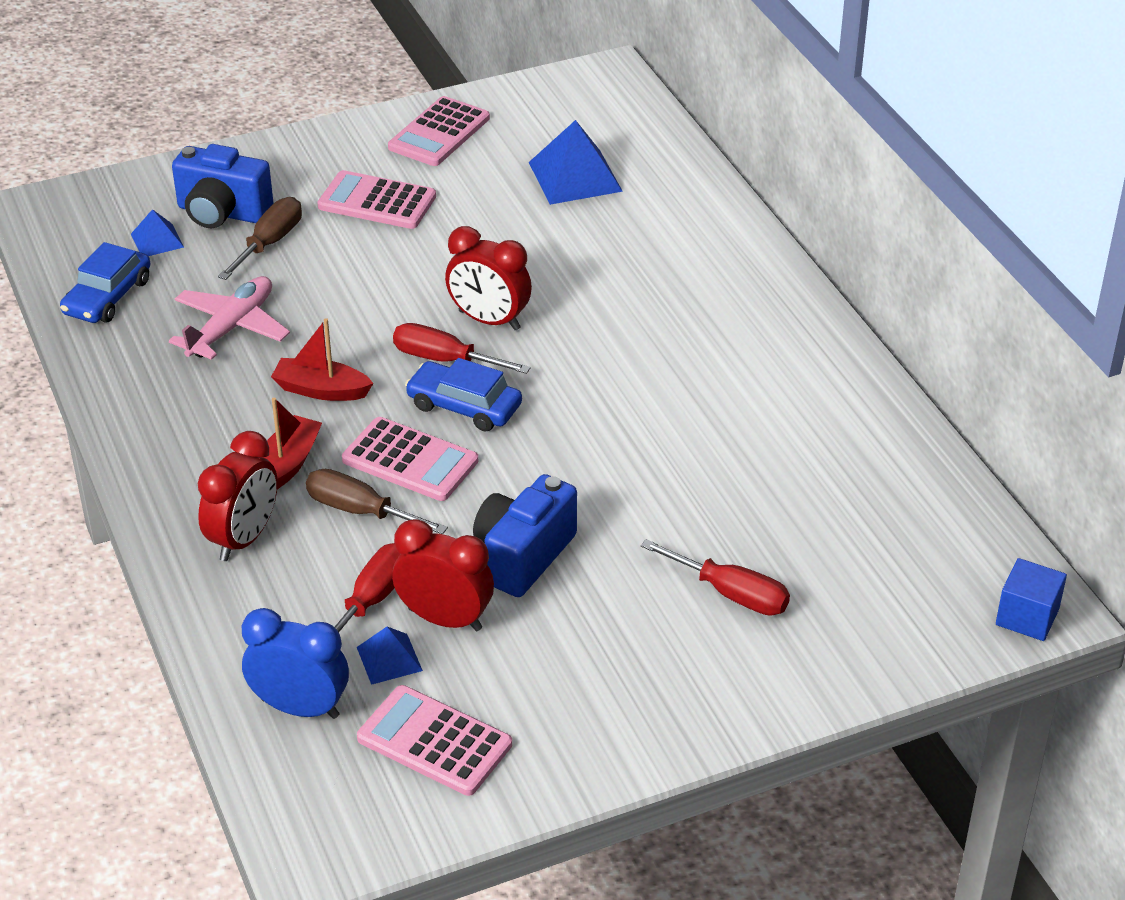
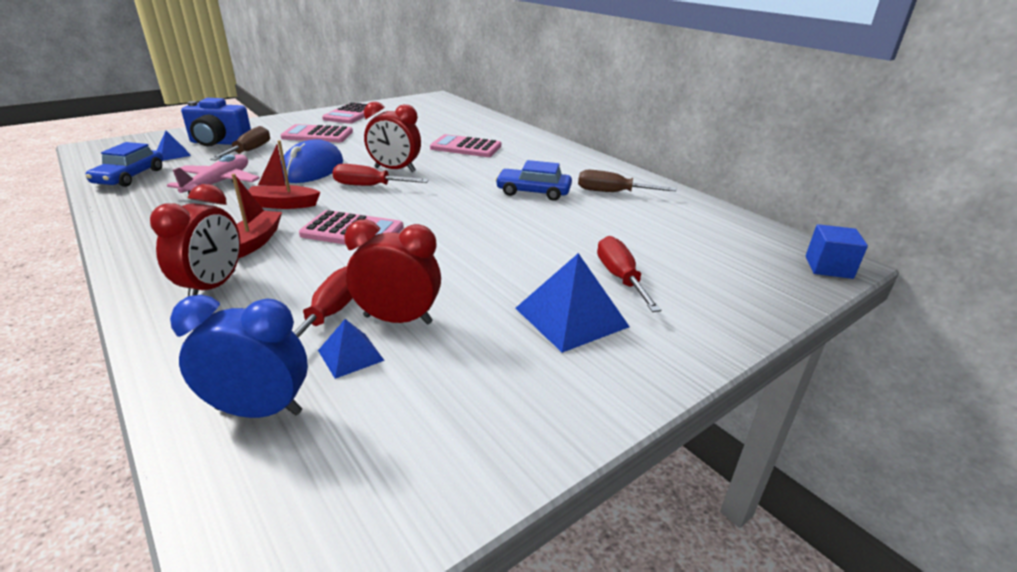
camera: 15 degrees left, 10 degrees down
brown screwdriver [306,469,448,534] -> brown screwdriver moved to [578,170,676,192]
pink calculator [357,685,512,796] -> pink calculator moved to [430,134,501,157]
blue car [405,358,522,431] -> blue car moved to [495,160,572,201]
blue camera [473,474,577,597] -> none
blue pyramid [528,120,623,205] -> blue pyramid moved to [515,253,630,353]
red screwdriver [641,539,790,616] -> red screwdriver turned 120 degrees counterclockwise [597,236,661,312]
none -> blue mouse [281,139,343,183]

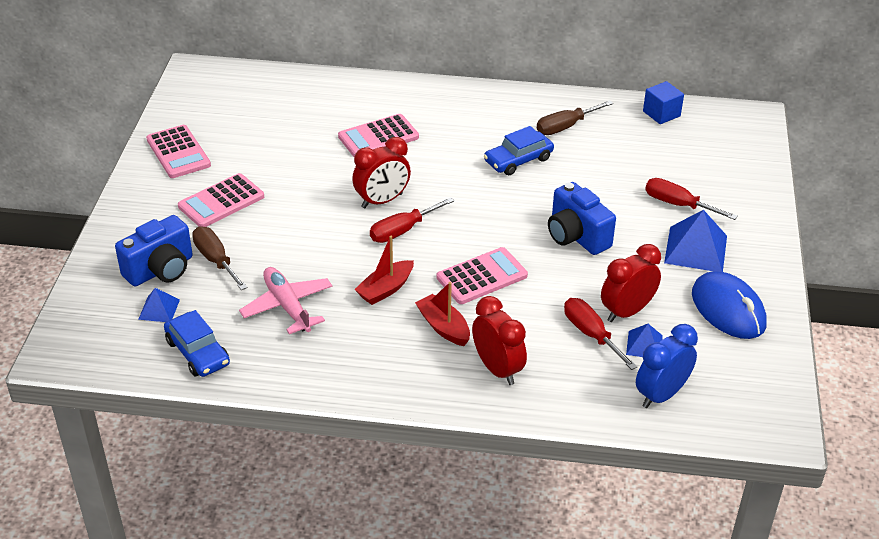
camera: 45 degrees left, 10 degrees up
blue mouse [281,139,343,183] -> blue mouse moved to [692,271,767,339]
blue cube [805,224,868,279] -> blue cube moved to [643,81,684,124]
none -> blue camera [548,182,616,255]

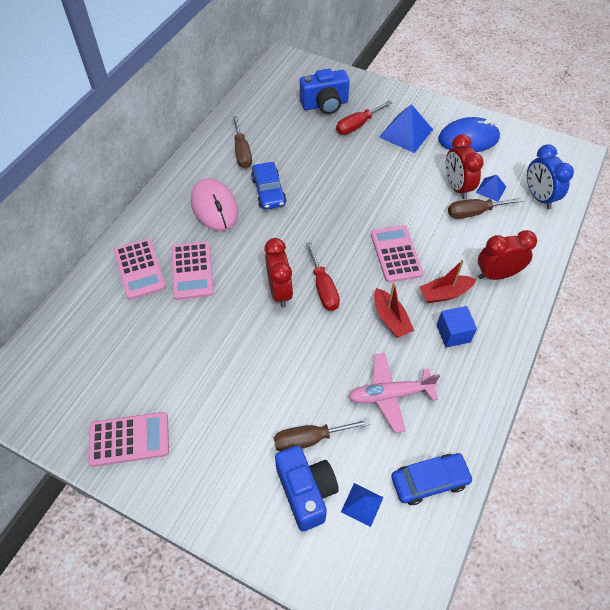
camera: 70 degrees left, 15 degrees up
pink calculator [178,173,264,227] -> pink calculator moved to [114,239,166,300]
blue camera [548,182,616,255] -> blue camera moved to [300,69,350,114]
red screwdriver [564,298,637,370] -> brown screwdriver [448,197,523,219]
blue cube [643,81,684,124] -> blue cube moved to [437,306,477,347]
none -> pink mouse [191,178,238,231]

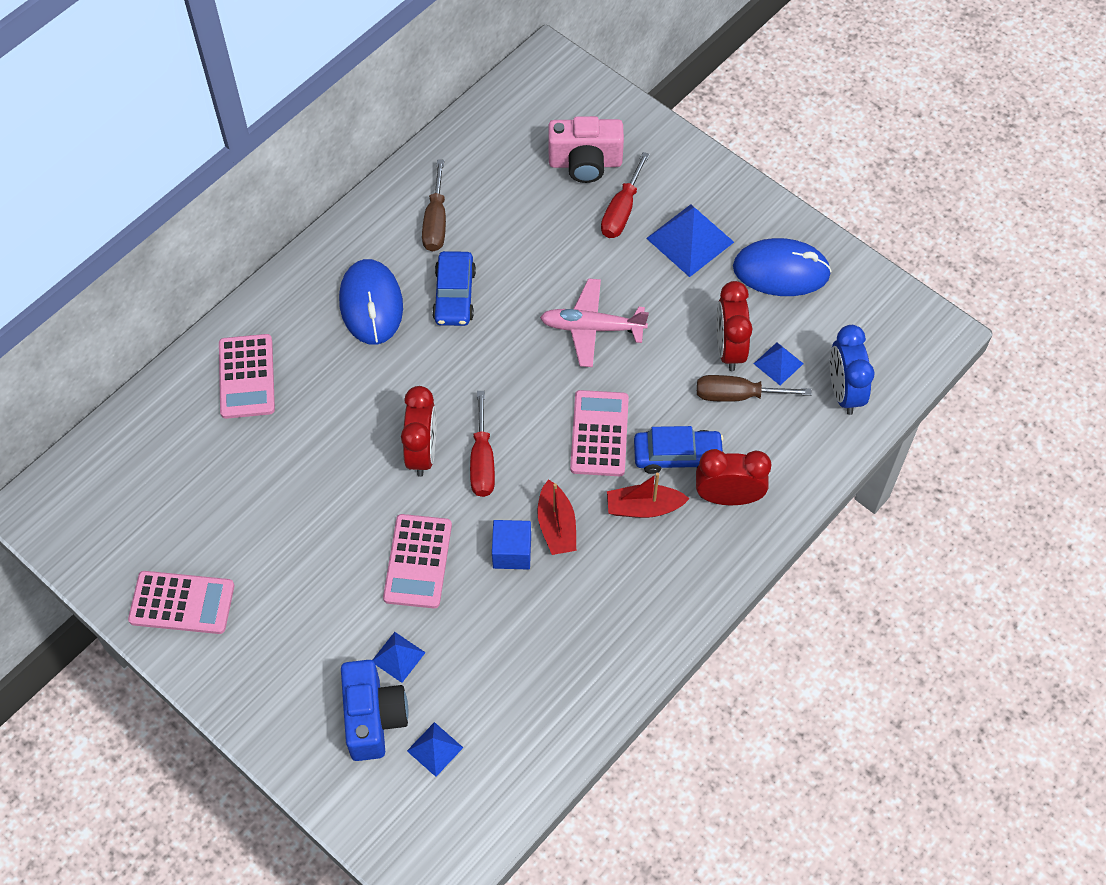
camera: 15 degrees right, 5 degrees up
pink calculator [172,241,214,300] -> pink calculator moved to [383,514,452,608]
pink mouse [191,178,238,231] -> blue mouse [339,259,403,345]
brown screwdriver [274,419,370,452] -> blue pyramid [373,632,426,683]
blue camera [300,69,350,114] -> pink camera [548,116,624,183]
red screwdriver [336,100,392,135] -> red screwdriver turned 45 degrees counterclockwise [601,152,650,238]
pink plane [348,353,440,433] -> pink plane moved to [540,278,649,367]
blue car [391,453,473,505] -> blue car moved to [634,426,723,474]
blue cube [437,306,477,347] -> blue cube moved to [492,520,531,570]

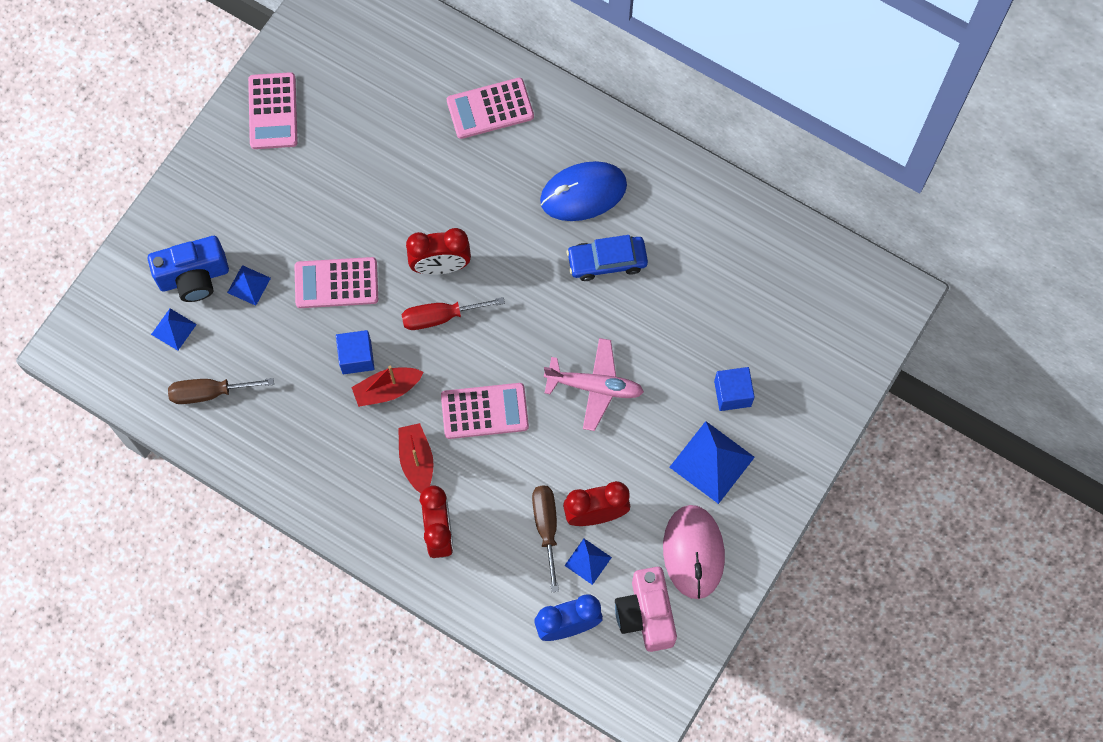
camera: 80 degrees right, 10 degrees up
brown screwdriver [422,159,446,252] -> brown screwdriver moved to [168,378,274,404]
pink plane [540,278,649,367] -> pink plane turned 105 degrees clockwise [544,338,644,431]
pink camera [548,116,624,183] -> pink camera moved to [615,567,677,652]
red screwdriver [601,152,650,238] -> blue cube [714,367,755,411]
blue car [634,426,723,474] -> none
blue mouse [733,238,832,296] -> pink mouse [663,505,725,599]

